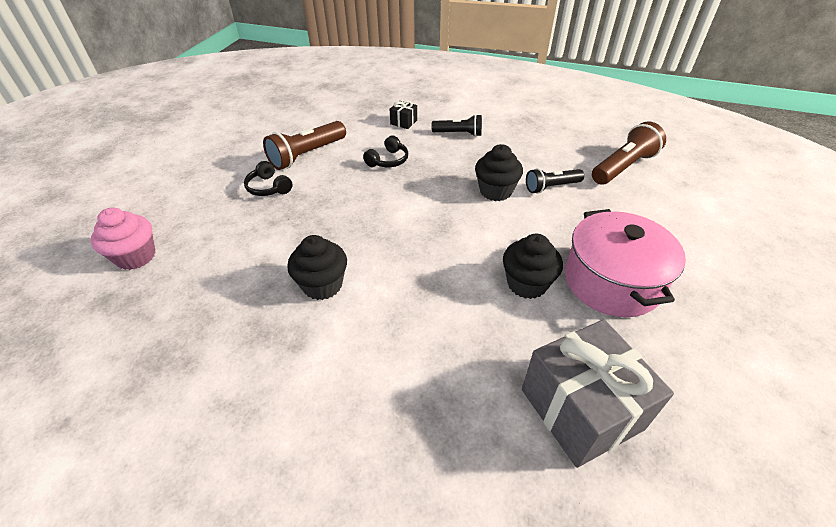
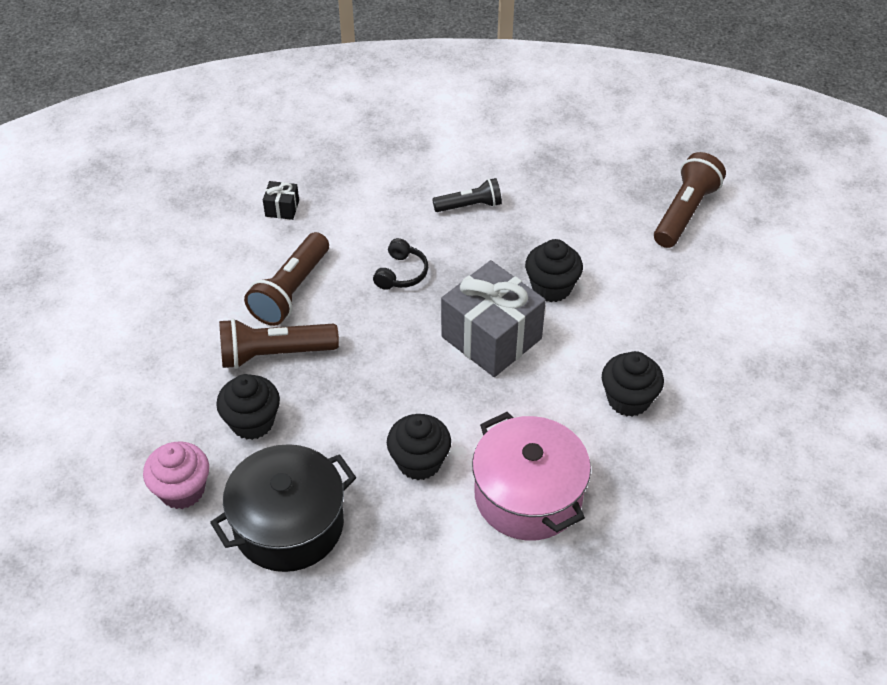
camera: 20 degrees left, 5 degrees up
black headphones [244,161,293,196] -> brown flashlight [219,318,339,369]
black gift [390,101,417,129] -> black gift moved to [263,181,299,220]
grey gift [522,319,674,468] -> grey gift moved to [441,260,546,377]
black flashlight [526,168,584,194] -> none
pink pot [565,209,686,317] -> pink pot moved to [472,412,591,541]
none -> black pot [210,444,356,572]
none -> black cupcake [216,374,280,440]

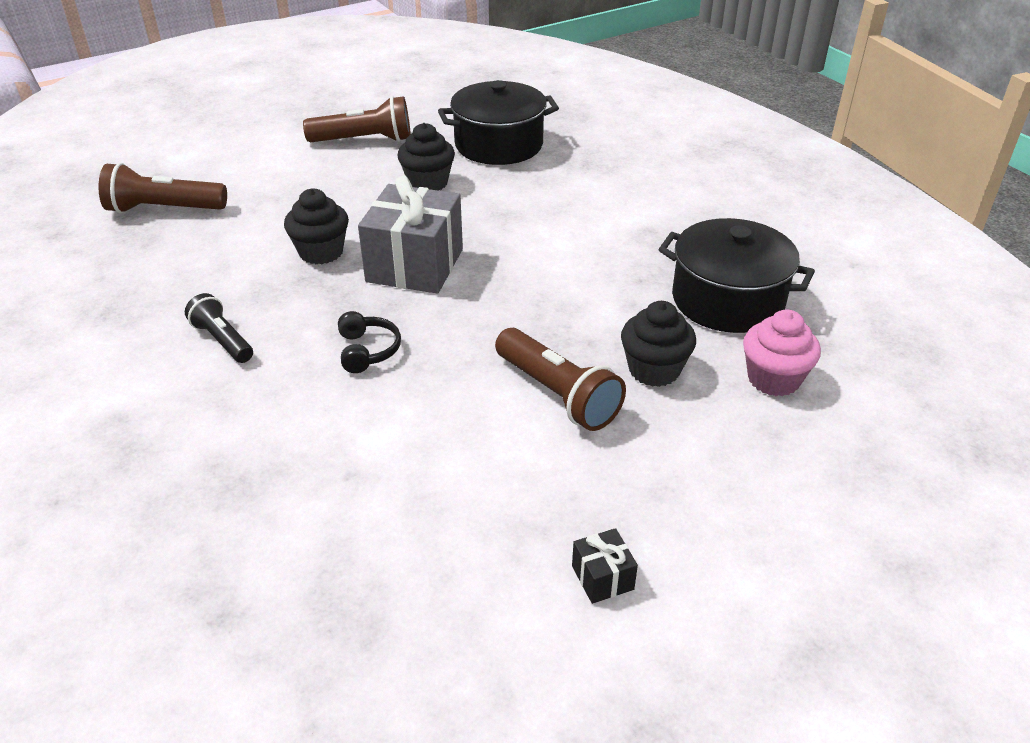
camera: 120 degrees left, 10 degrees down
brown flashlight [244,232,329,326] -> brown flashlight moved to [303,96,411,142]
black gift [263,181,299,220] -> black gift moved to [572,528,638,604]
black headphones [373,238,428,290] -> black headphones turned 90 degrees clockwise [338,311,401,373]
black cupcake [387,414,451,480] -> none
pink pot [472,412,591,541] -> none
none -> black pot [438,80,559,165]

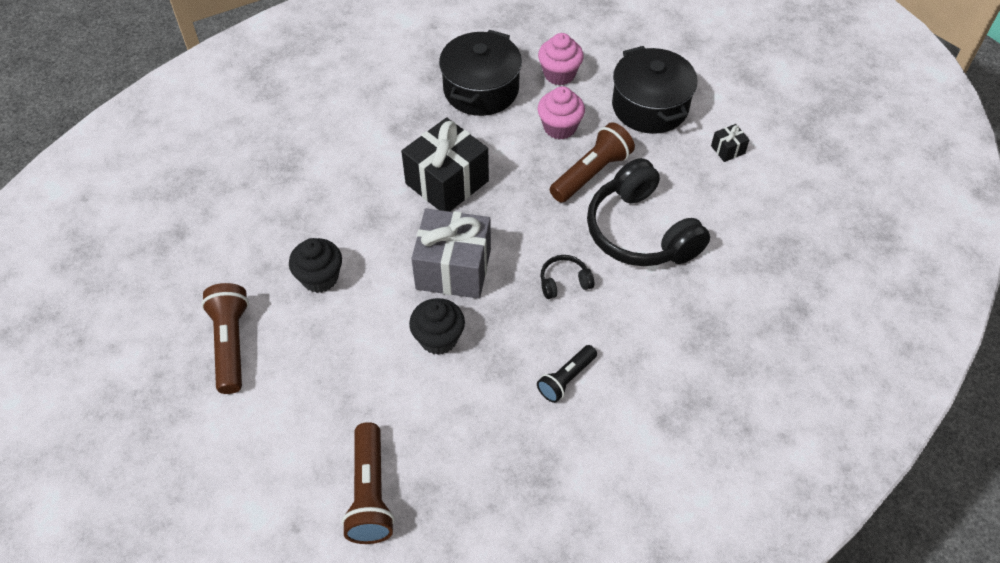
camera: 95 degrees left, 15 degrees up
black pot [438,80,559,165] -> black pot moved to [612,46,697,134]
black cupcake [621,301,696,387] -> pink cupcake [538,86,585,139]
none -> black gift [401,117,489,212]
none -> black headphones [587,158,710,266]

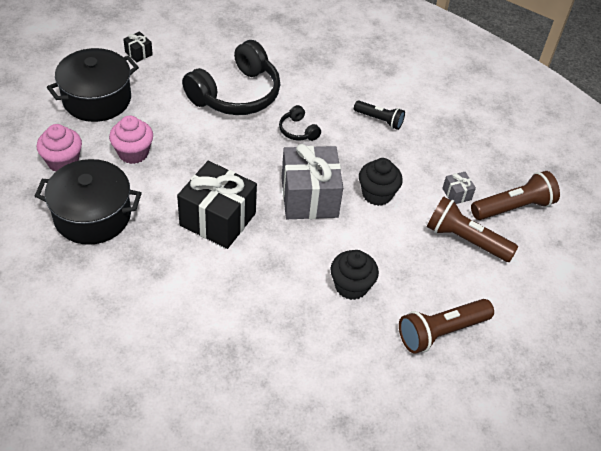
camera: 110 degrees left, 5 degrees down
brown flashlight [550,122,635,203] -> brown flashlight moved to [427,197,518,262]
none -> grey gift [442,172,476,204]

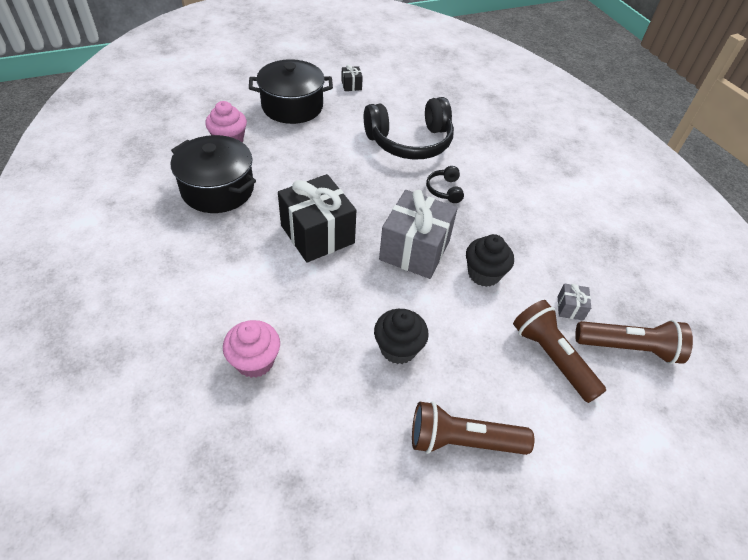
camera: 30 degrees right, 0 degrees up
pink cupcake [109,116,153,164] -> pink cupcake moved to [223,320,280,378]
black flashlight [354,100,405,130] -> none

